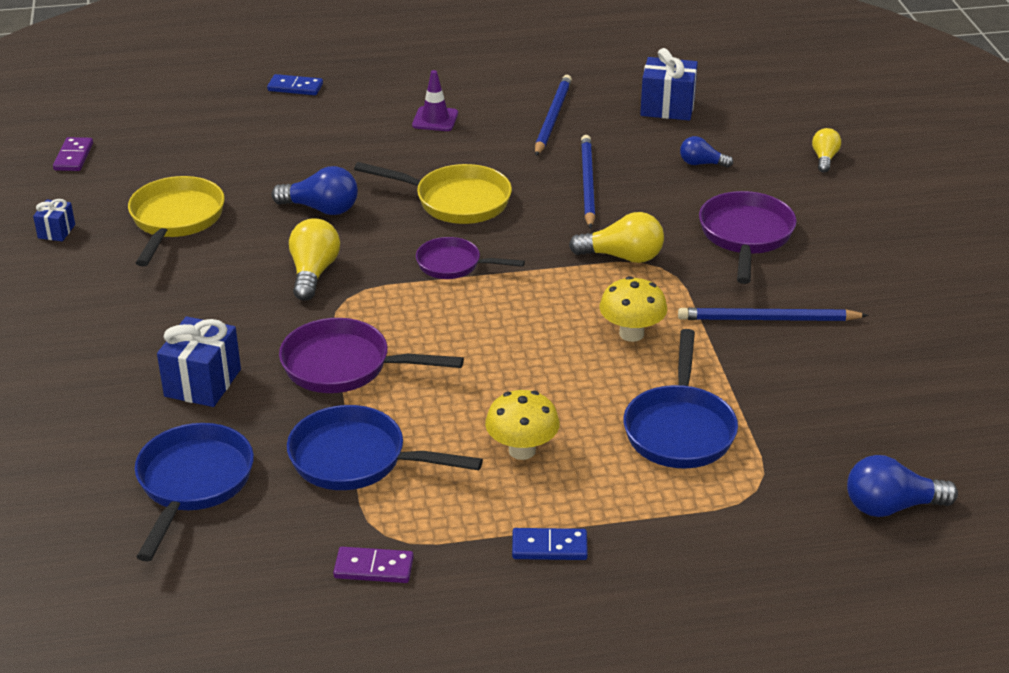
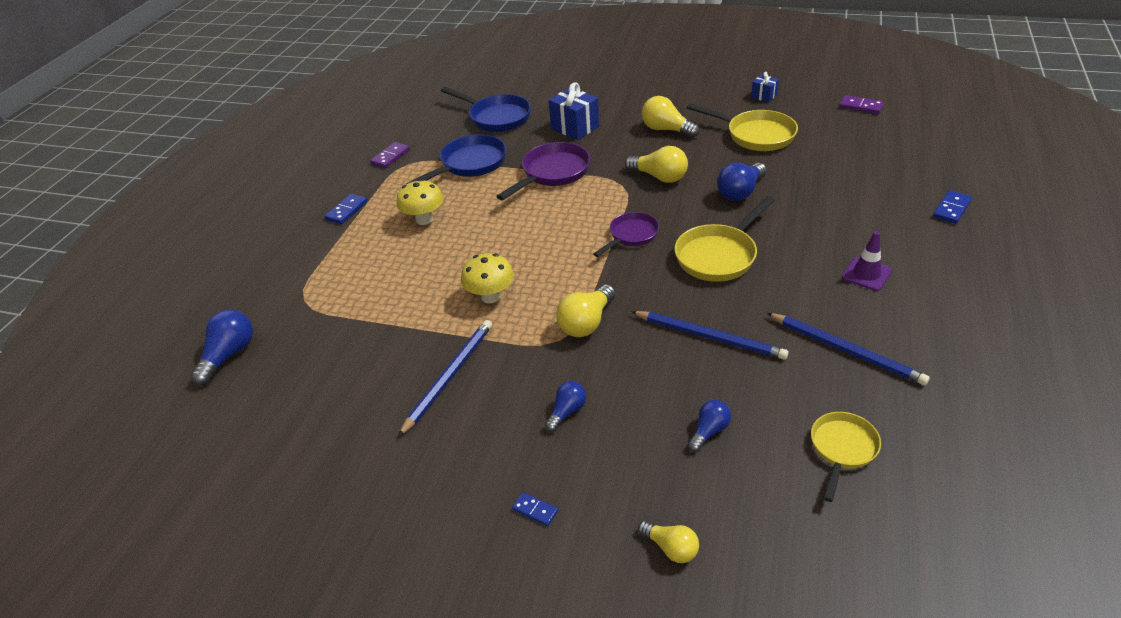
camera: 120 degrees right, 5 degrees up
blue pan [623,329,738,468] -> none
blue gift [640,48,698,121] -> yellow pan [811,412,881,502]
purple pan [699,191,797,284] -> blue light bulb [545,381,586,432]
none -> blue domino [512,492,558,526]
none -> yellow light bulb [642,96,700,138]

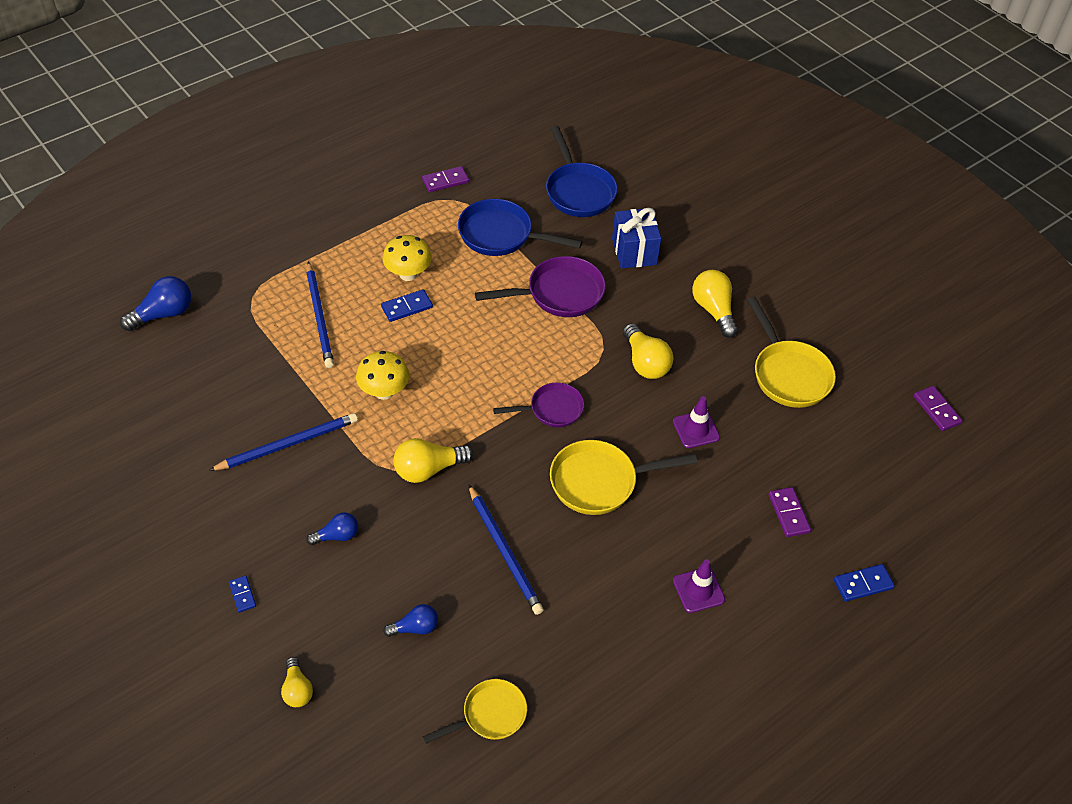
camera: 30 degrees right, 10 degrees up
blue domino [324,194,367,224] -> blue domino moved to [381,289,433,322]
blue pan [406,134,506,184] -> blue pan turned 150 degrees counterclockwise [458,199,583,256]
blue light bulb [717,163,766,201] -> purple traffic cone [673,396,720,448]
blue gift [751,72,779,102] -> none
blue pencil [767,313,930,385] -> blue pencil moved to [306,261,334,368]
none -> purple domino [769,487,811,537]

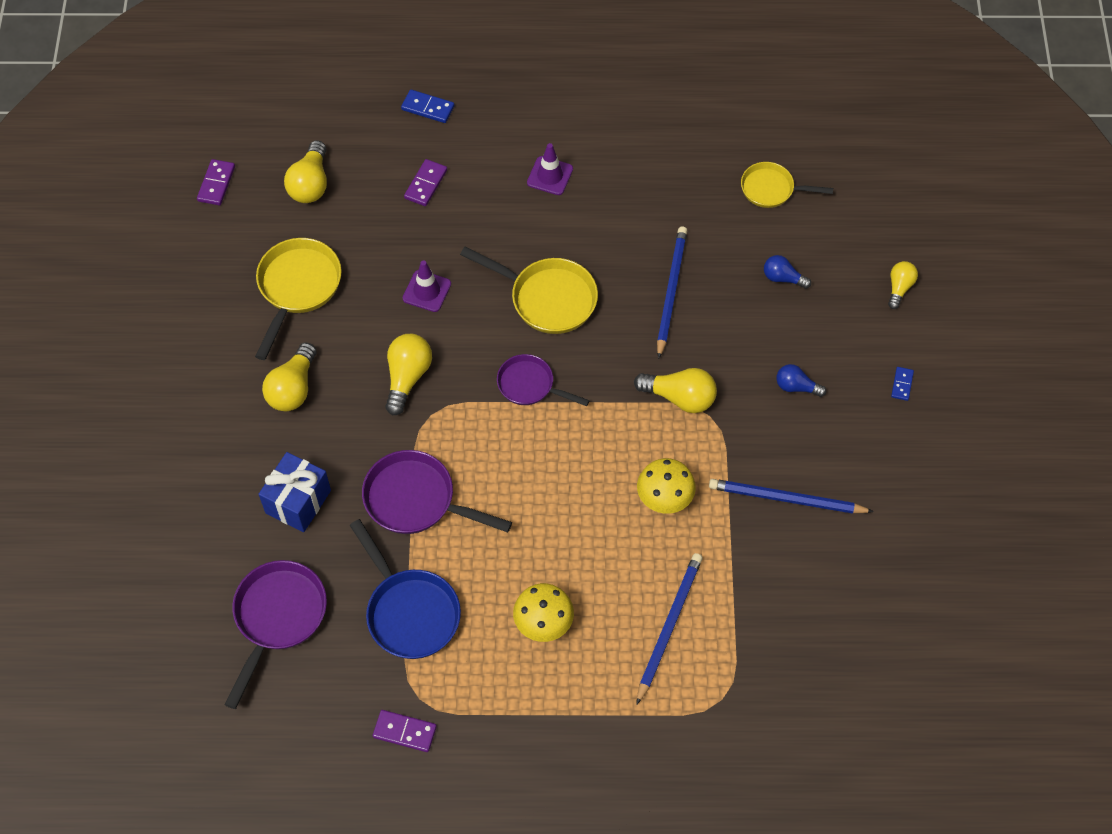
camera: 140 degrees left, 10 degrees up
blue light bulb [120,276,191,331] -> none
blue domino [381,289,433,322] -> none
blue pan [546,126,618,217] -> purple pan [224,560,327,709]
none -> yellow light bulb [284,140,327,203]

